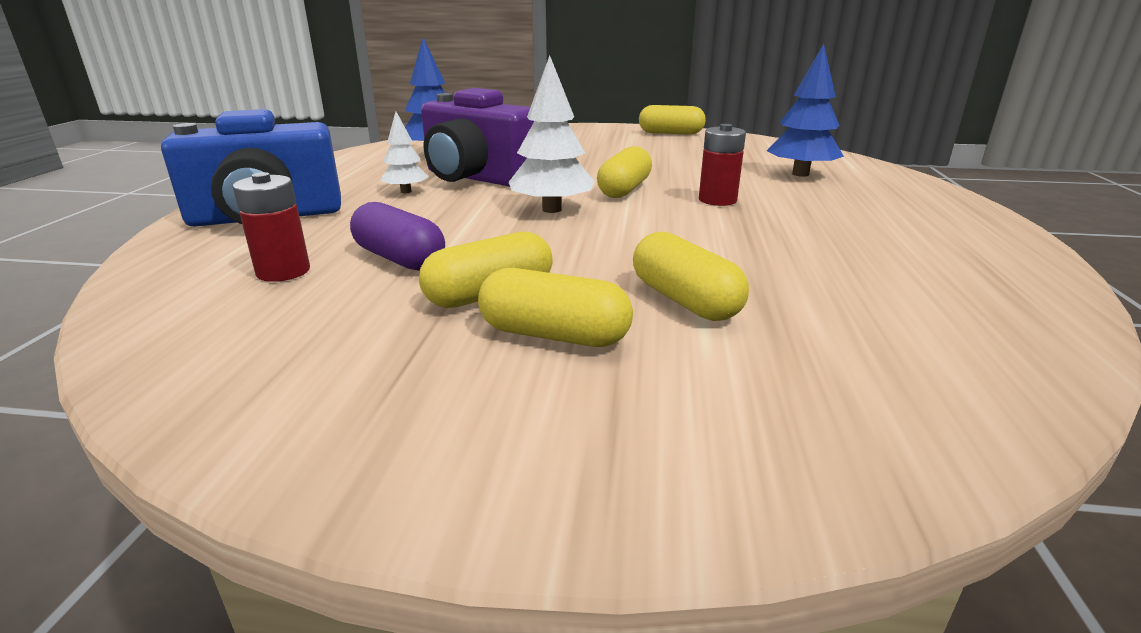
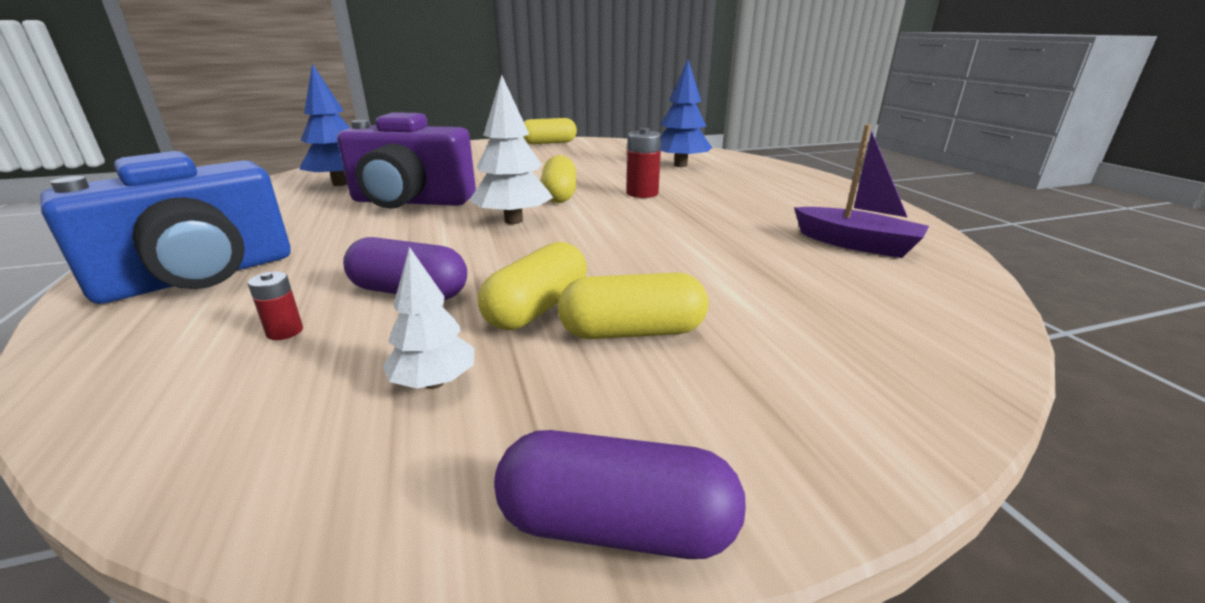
camera: 25 degrees left, 0 degrees up
red battery [232,172,310,282] -> red battery [248,272,303,340], size x0.56
white tree [380,111,428,193] -> white tree moved to [383,247,474,389]
yellow capsule [633,232,749,321] -> none
none -> purple capsule [494,430,746,559]
none -> purple boat [794,124,929,258]

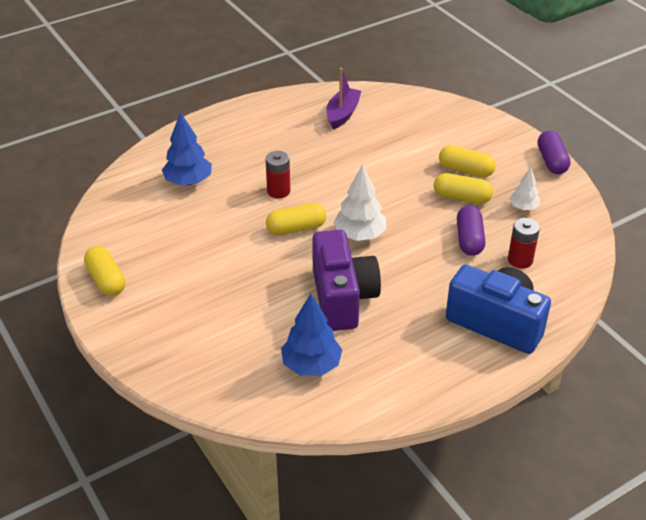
camera: 105 degrees left, 15 degrees up
red battery [248,272,303,340] -> red battery [508,218,540,269], size x1.77
yellow capsule [558,273,709,339] -> yellow capsule turned 45 degrees counterclockwise [439,145,496,178]

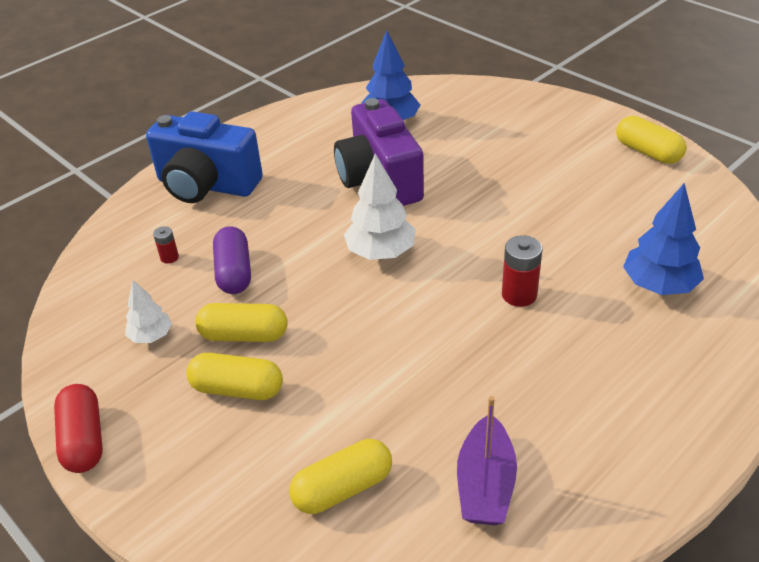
camera: 170 degrees right, 0 degrees up
yellow capsule [266,203,326,236] -> yellow capsule moved to [289,439,392,514]
red battery [508,218,540,269] -> red battery [153,226,179,264], size x0.56
purple capsule [538,131,571,174] -> red capsule [54,384,103,473]

